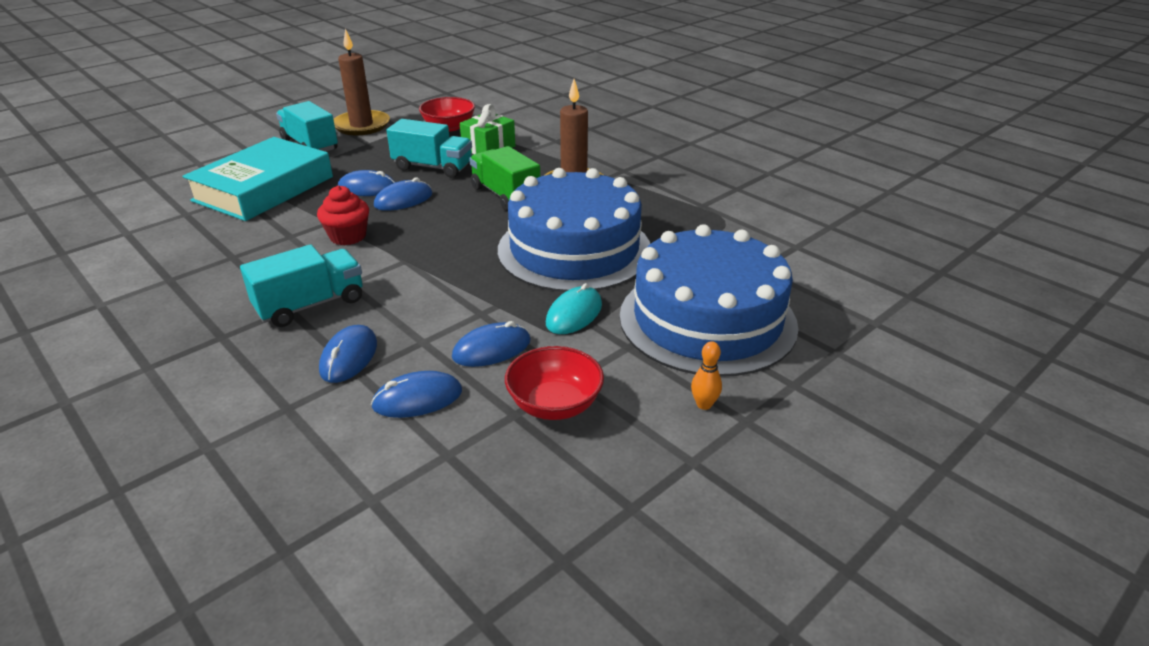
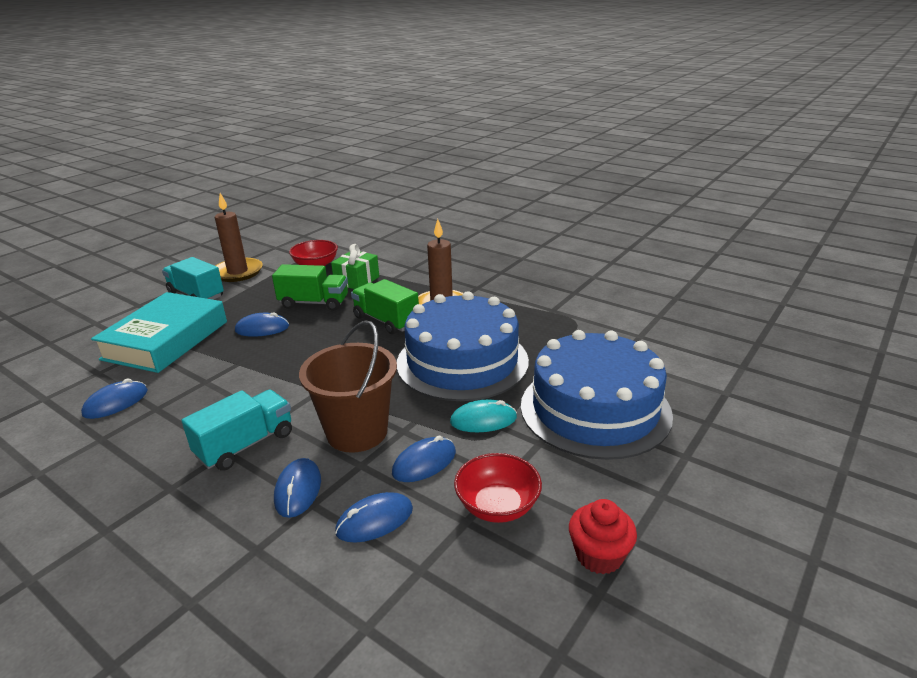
camera: 10 degrees left, 5 degrees down
red cupcake [317,185,369,245] -> red cupcake moved to [569,499,637,574]
blue mouse [374,178,432,211] -> blue mouse moved to [81,378,148,419]
turquoise truck [387,119,472,178] -> green truck [272,264,348,311]
turquoise mouse [546,283,602,334] -> turquoise mouse turned 60 degrees clockwise [450,400,517,432]
orange bowling pin [691,341,722,410] -> none
none -> brown bucket [299,320,397,453]

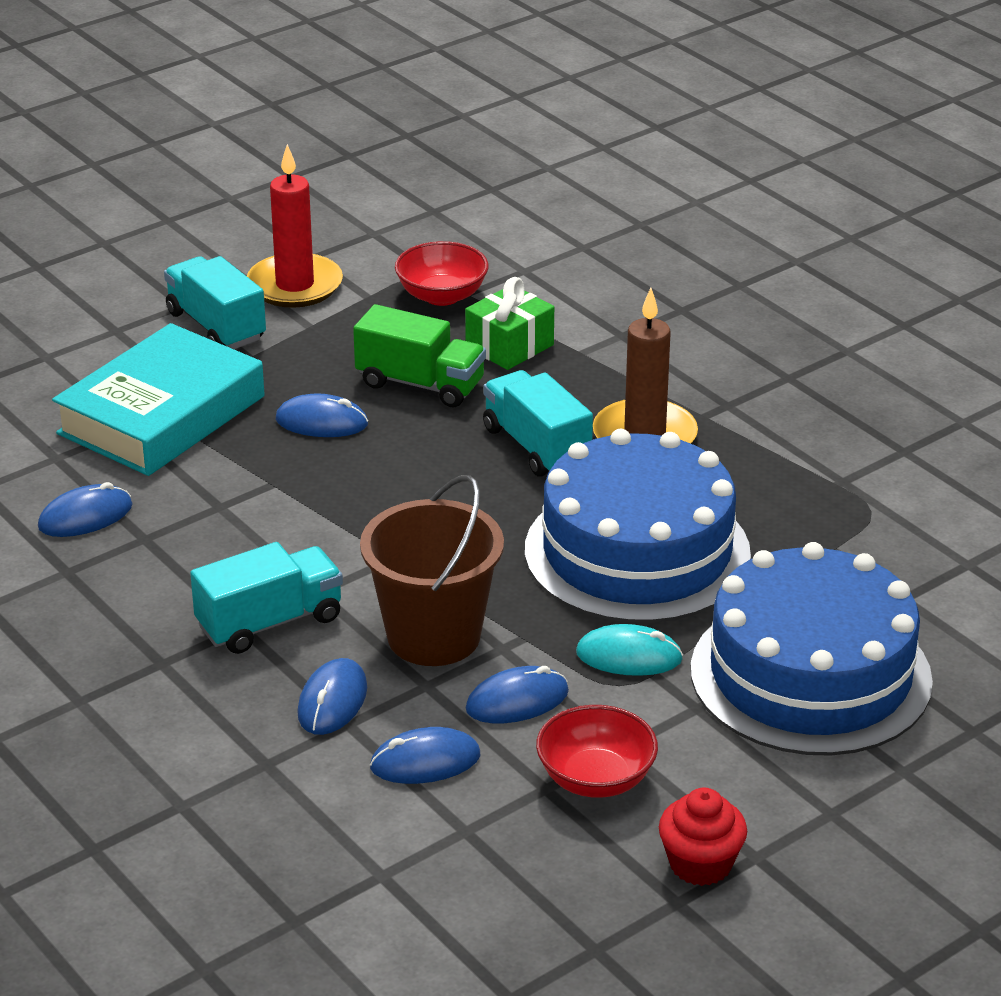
camera: 15 degrees right, 5 degrees up
brown candle [215,193,263,282] -> red candle [247,144,343,308]
green truck [351,279,419,334] -> turquoise truck [483,370,593,477]

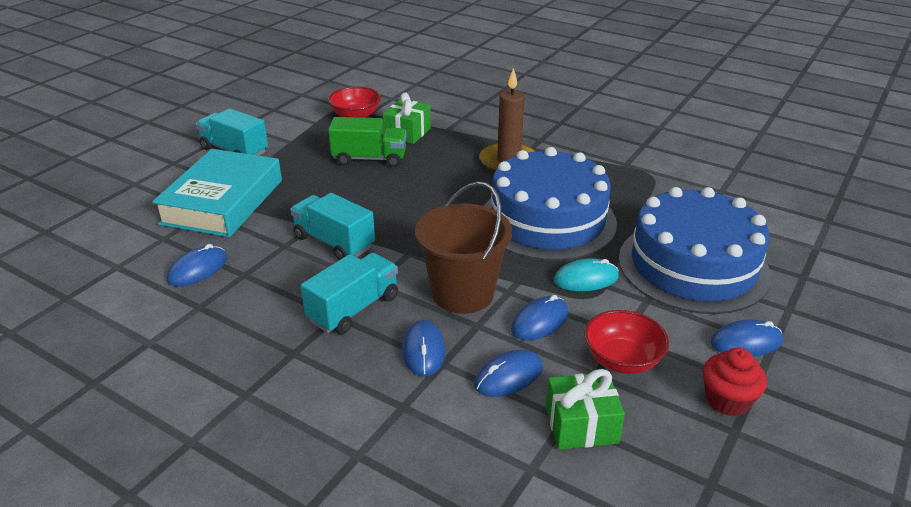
camera: 20 degrees left, 0 degrees up
red candle [247,144,343,308] -> none
blue mouse [276,393,368,437] -> blue mouse moved to [710,319,783,357]
turquoise truck [483,370,593,477] -> turquoise truck moved to [290,193,375,260]
none -> green gift [546,369,625,449]

